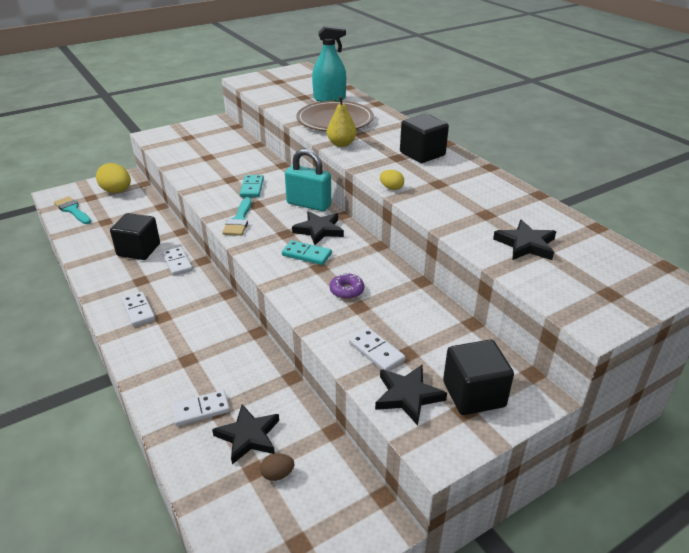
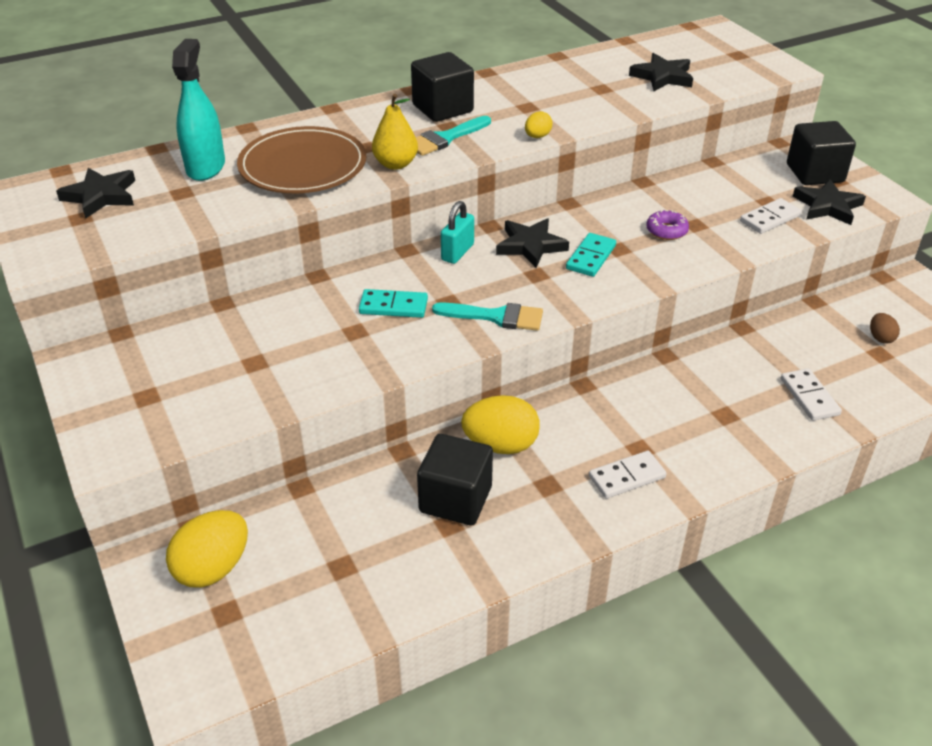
camera: 85 degrees left, 5 degrees up
turquoise brush [54,196,91,224] -> turquoise brush moved to [416,116,491,156]
white domino [162,247,193,276] -> yellow egg [461,395,540,454]
black star [212,404,279,464] -> black star moved to [56,168,135,218]
turquoise padlock [285,149,331,211] -> turquoise padlock [441,201,474,264], size x0.64

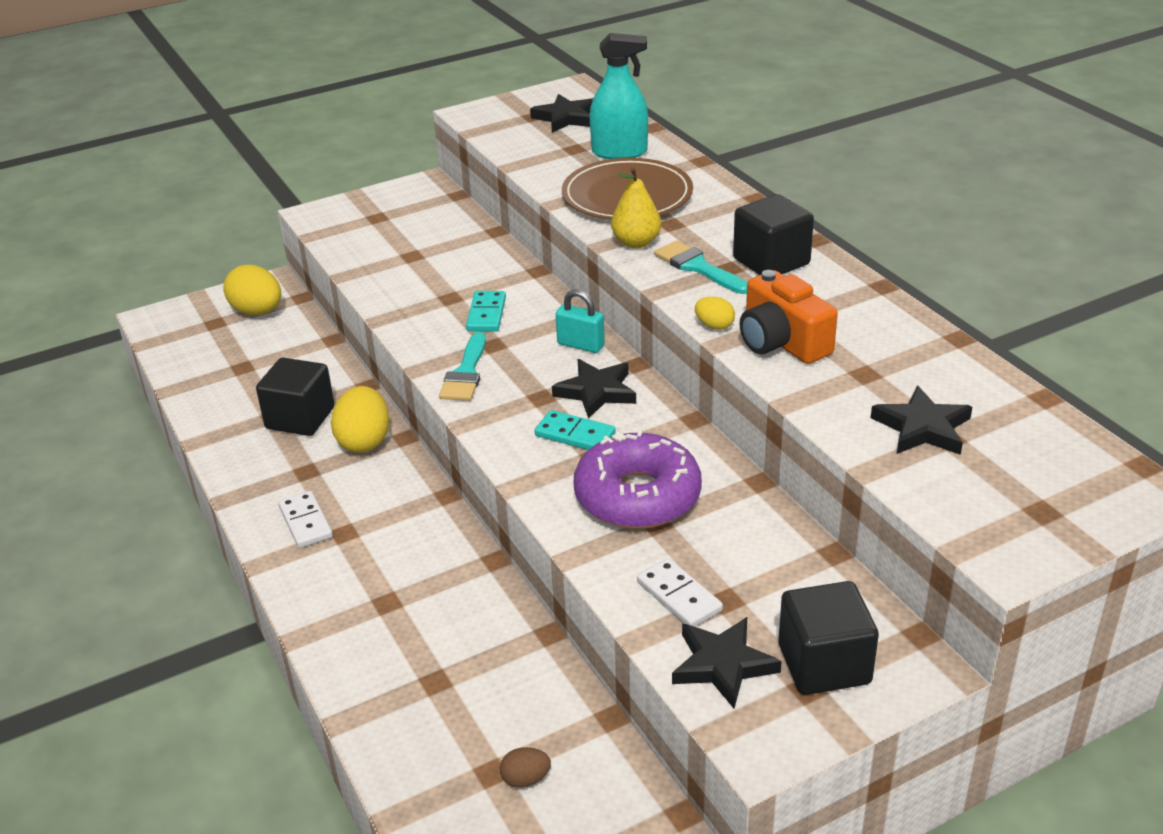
camera: 90 degrees right, 5 degrees down
purple donut [646,210,689,240] -> purple donut [574,429,702,529], size x2.29
white domino [781,368,842,421] -> none
none -> orange camera [740,270,838,364]

